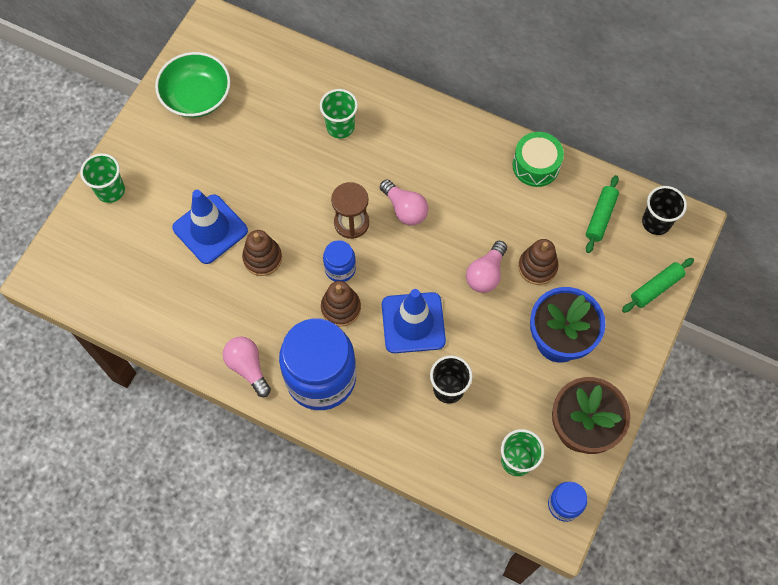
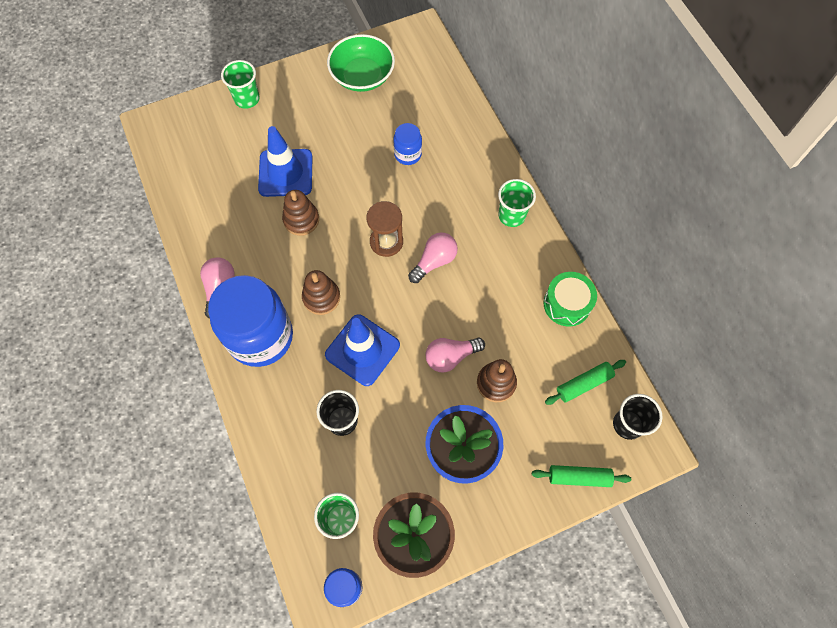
camera: 40 degrees right, 0 degrees up
green cup [320,89,358,139] -> green cup moved to [498,179,536,227]
blue jar [323,240,356,282] -> blue jar moved to [393,123,422,165]
pink light bulb [380,179,428,225] -> pink light bulb turned 135 degrees counterclockwise [408,232,458,283]

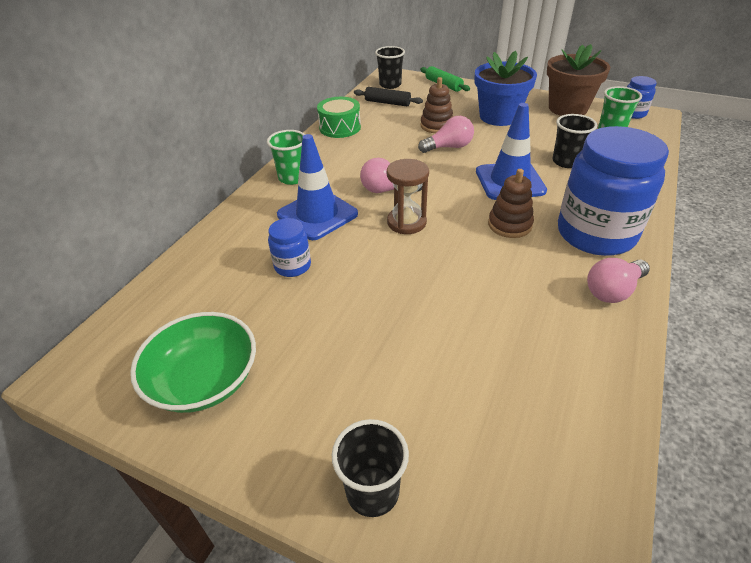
camera: 130 degrees left, 25 degrees down
green cup [221,60,260,109] -> black cup [332,419,409,517]
blue traffic cone [258,126,313,197] -> blue traffic cone moved to [277,134,358,240]
brown stacking toy [282,190,319,236] -> none
pink light bulb [426,337,485,372] -> pink light bulb turned 45 degrees counterclockwise [418,116,474,153]
green rolling pin [545,360,626,405] -> black rolling pin [354,87,423,106]

